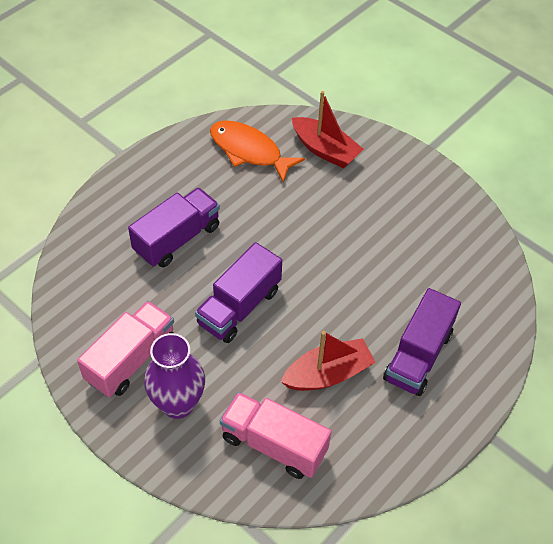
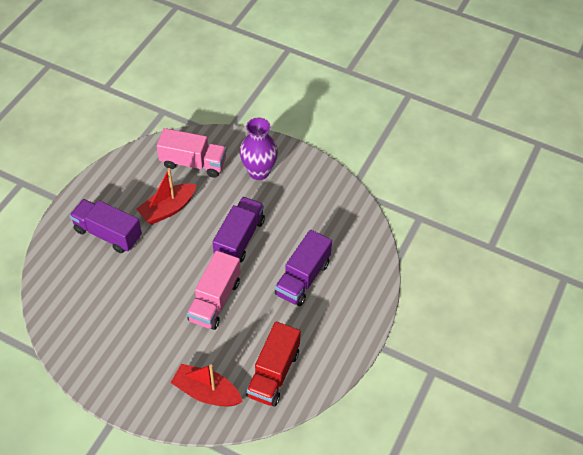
camera: 165 degrees right, 0 degrees up
pink truck [77,301,174,397] -> pink truck moved to [187,250,241,330]
orange fish [210,120,305,183] -> red truck [246,321,301,406]
purple truck [383,288,461,396] -> purple truck turned 75 degrees counterclockwise [69,199,142,253]

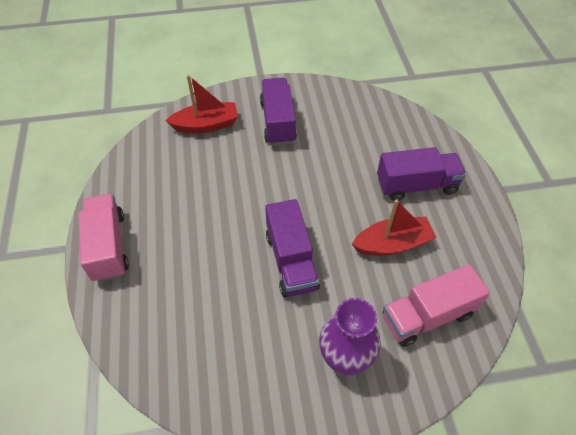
camera: 145 degrees right, 0 degrees up
red boat [137,168,196,224] -> red boat turned 60 degrees clockwise [352,199,437,256]
pink truck [187,250,241,330] -> pink truck moved to [78,194,129,282]
red truck [246,321,301,406] -> none
purple truck [275,230,332,306] -> purple truck moved to [260,78,297,145]

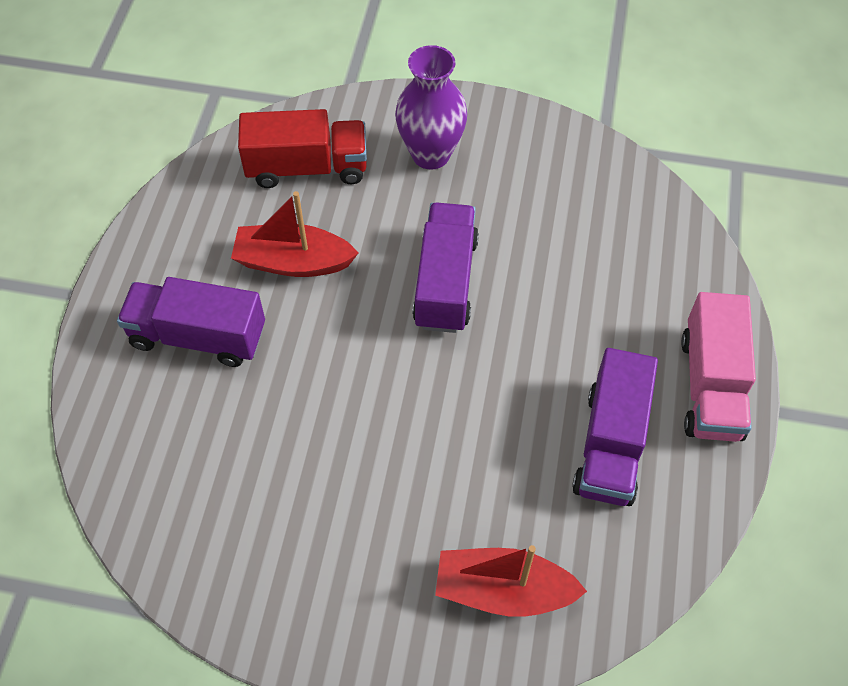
camera: 160 degrees left, 5 degrees up
purple truck [260,78,297,145] -> purple truck moved to [572,348,658,506]
pink truck [383,264,490,347] -> red truck [238,109,367,188]

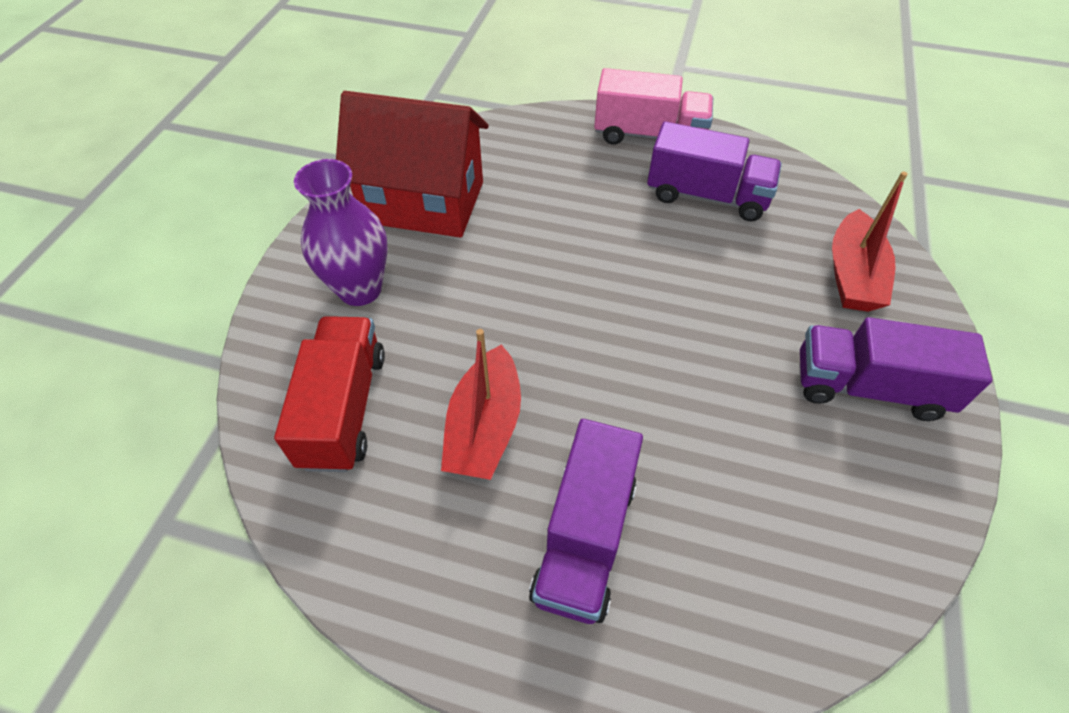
camera: 85 degrees left, 5 degrees down
purple truck [412,202,479,333] -> purple truck moved to [800,317,992,421]
none -> red house [336,91,489,238]

